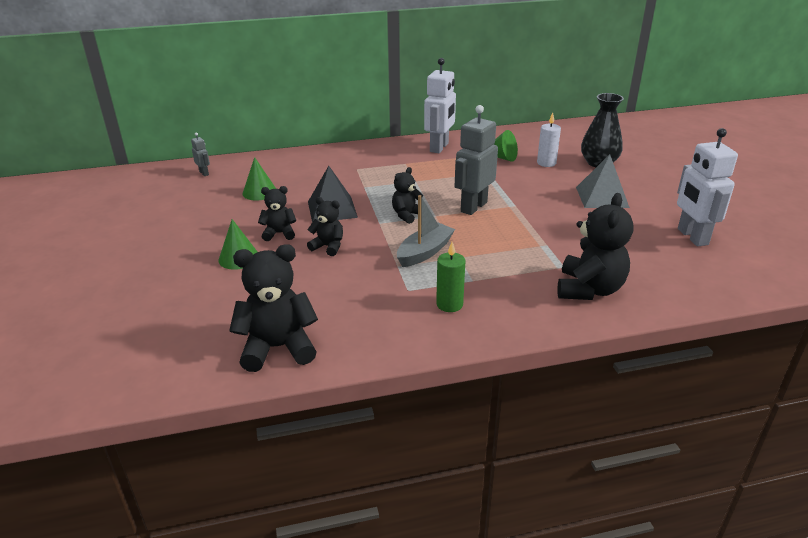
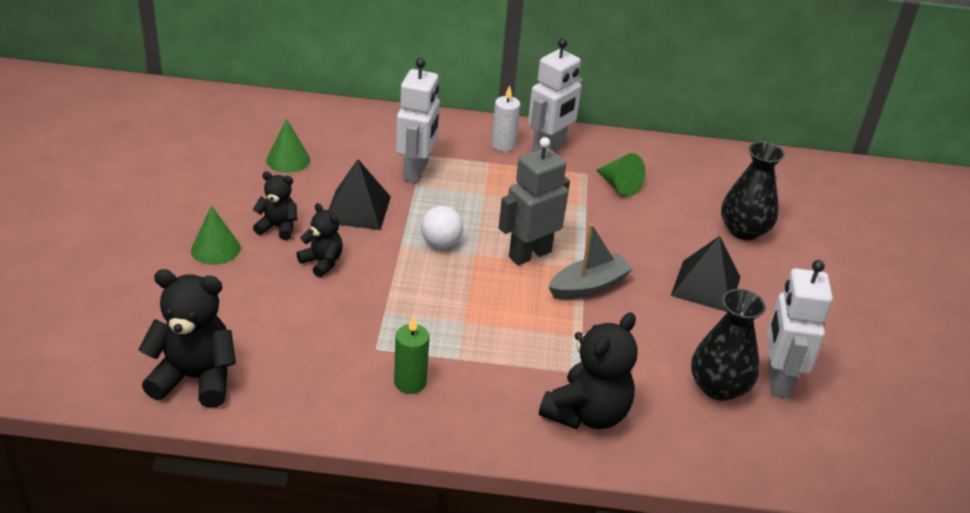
camera: 15 degrees right, 5 degrees up
grey robot [191,132,210,176] -> none
black teddy bear [392,167,423,224] -> white ball [421,206,463,248]
grey boat [397,195,455,267] -> grey boat moved to [549,224,634,300]
white candle [537,113,561,167] -> white candle moved to [491,85,520,152]
grey pyramid [576,154,630,208] -> black pyramid [671,236,740,312]
none -> white robot [396,58,440,183]
none -> black vase [691,289,766,401]

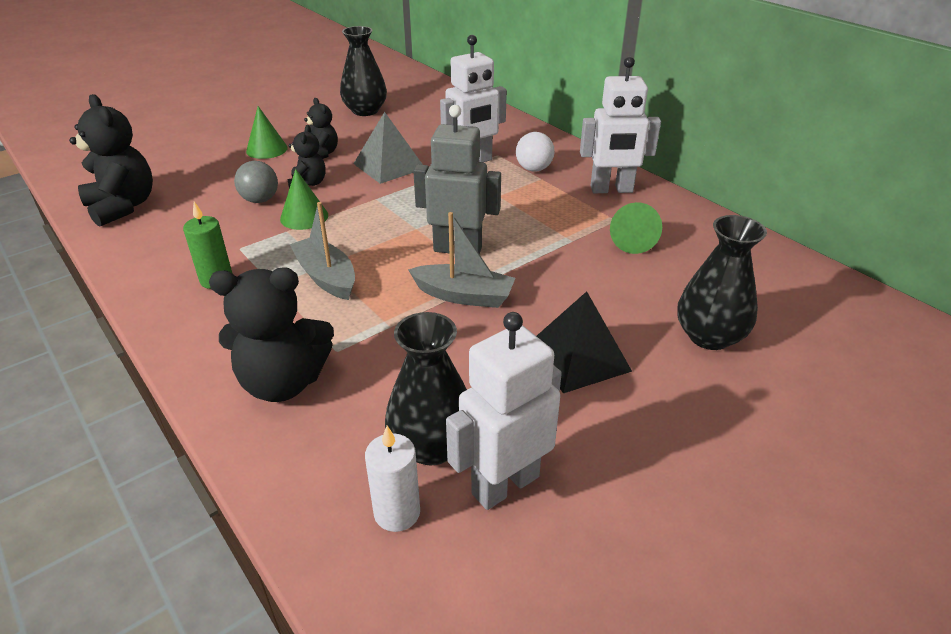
camera: 50 degrees right, 0 degrees up
green cone [266,119,310,173] -> green cone moved to [280,169,328,230]
black pyramid [329,159,391,230] -> grey pyramid [353,112,423,184]
white ball [421,206,463,248] -> white ball moved to [516,132,555,172]
white candle [491,85,520,152] -> white candle moved to [365,426,420,532]
none -> grey ball [234,161,278,203]
none -> grey boat [290,202,355,300]
none -> black vase [340,26,387,116]

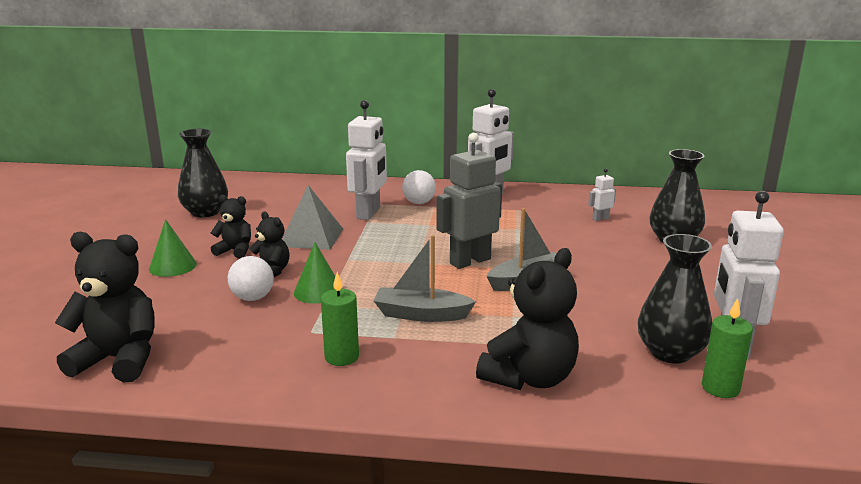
camera: 45 degrees left, 15 degrees down
grey ball [234,161,278,203] -> white ball [228,256,274,301]
white candle [365,426,420,532] -> green candle [702,298,753,398]
black pyramid [537,291,632,393] -> none
green cone [610,202,662,254] -> none
none -> white robot [588,169,616,221]

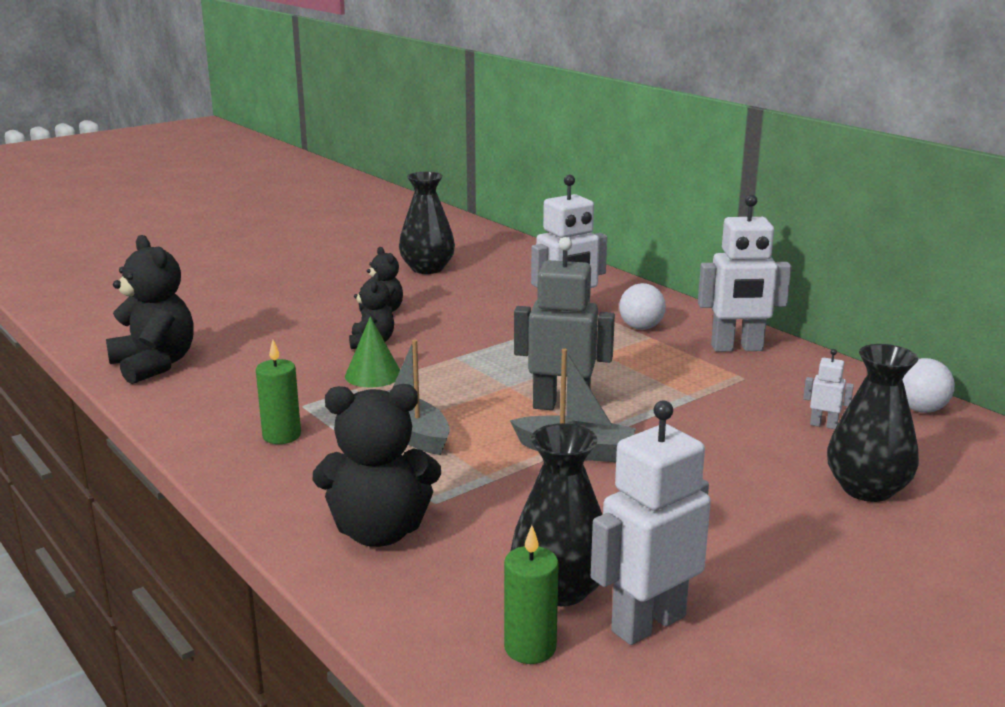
camera: 45 degrees right, 0 degrees up
green cone [149,219,197,277] -> none
white ball [228,256,274,301] -> white ball moved to [903,358,955,413]
grey pyramid [282,185,343,250] -> none

